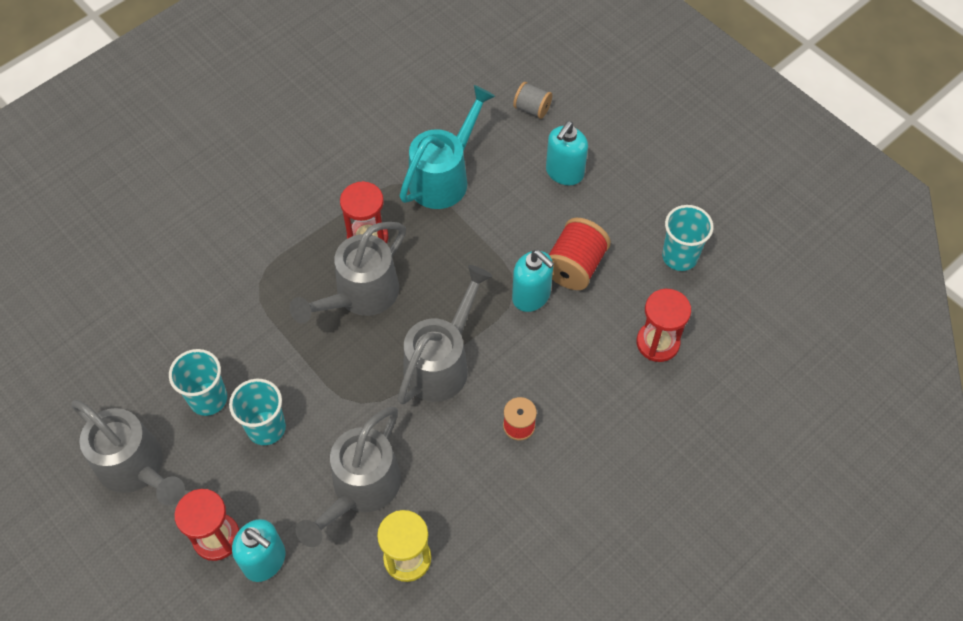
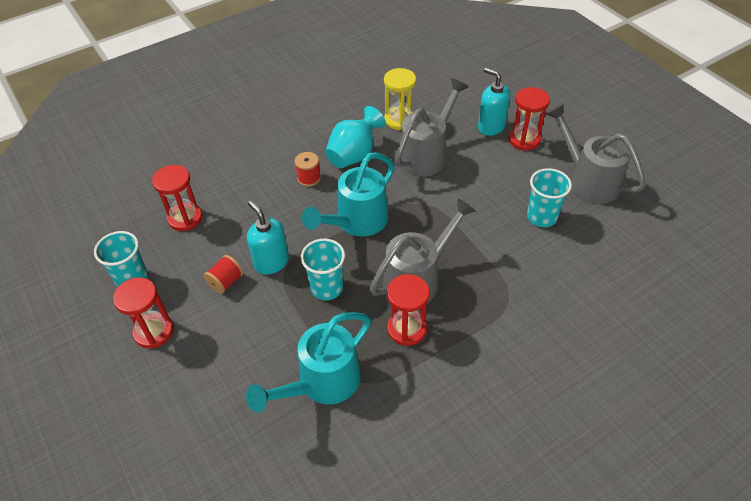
camera: 170 degrees left, 10 degrees down
turquoise cup [229,379,286,445] -> turquoise cup moved to [301,239,345,300]
grey watering can [397,265,493,404] -> turquoise watering can [302,152,394,237]
grey spool [513,82,552,119] -> none
turquoise soap dispenser [546,121,588,185] -> none
red spool [549,217,611,290] -> red spool [203,255,243,294], size x0.61
none -> red hourglass [113,277,174,348]
none -> turquoise vase [325,106,386,168]

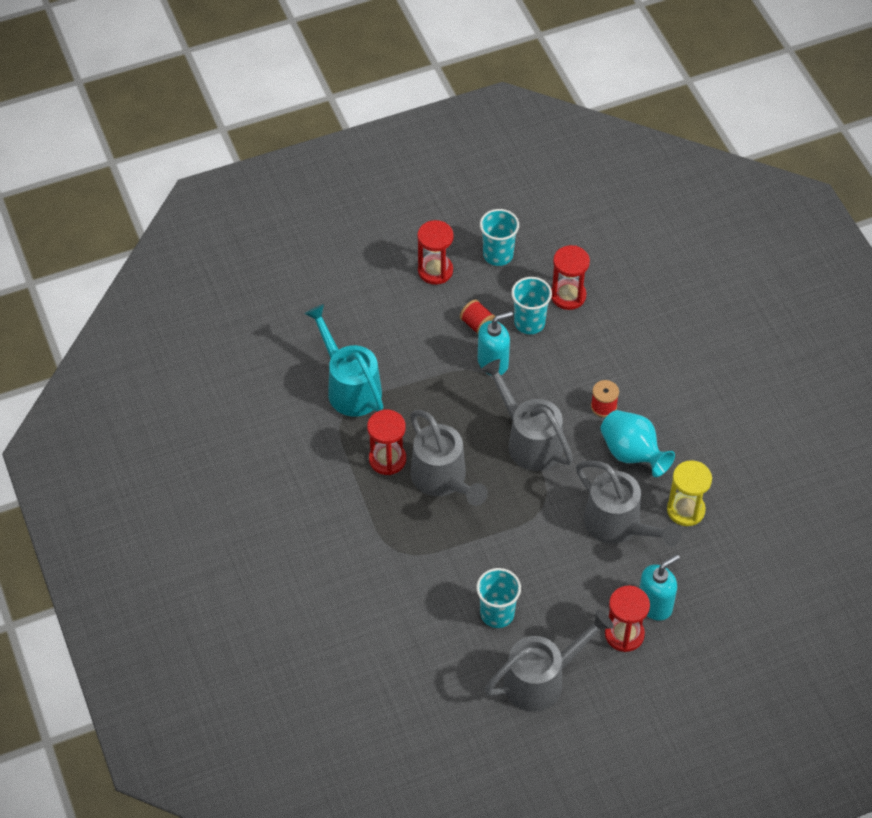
camera: 100 degrees right, 5 degrees up
turquoise cup [301,239,345,300] -> turquoise cup moved to [511,277,552,334]
turquoise watering can [302,152,394,237] -> grey watering can [481,359,573,471]

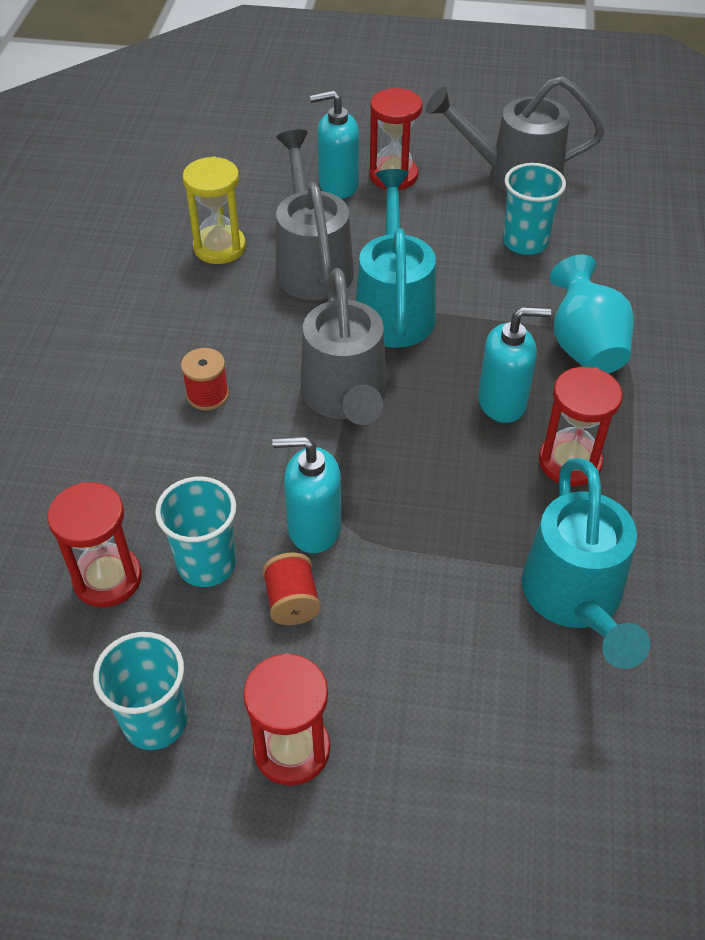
camera: 150 degrees left, 5 degrees down
grey watering can [410,410,488,506] -> turquoise soap dispenser [478,307,551,423]
turquoise vase [600,410,675,477] -> turquoise vase moved to [550,255,634,374]
none -> turquoise watering can [356,169,436,348]

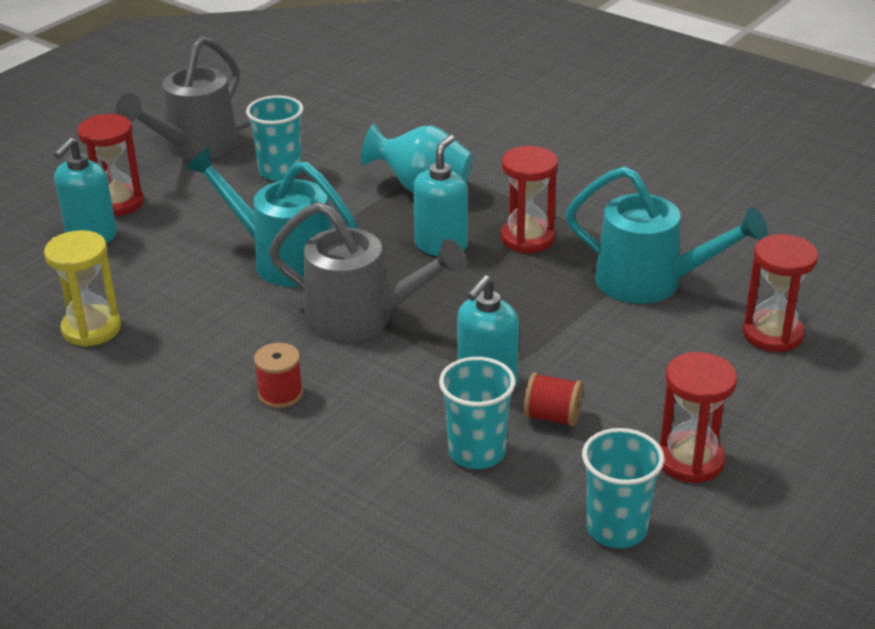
camera: 60 degrees left, 15 degrees down
red hourglass [47,482,142,608] -> red hourglass moved to [743,234,818,352]
grey watering can [276,130,354,300] -> none

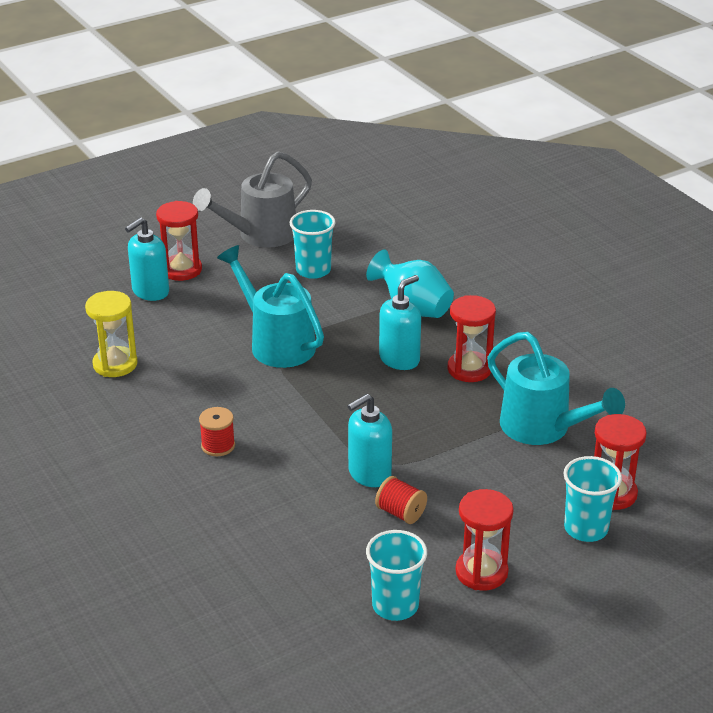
camera: 20 degrees right, 0 degrees up
grey watering can [269,202,467,342] -> none
turquoise cup [439,357,516,469] -> turquoise cup moved to [564,456,622,542]

